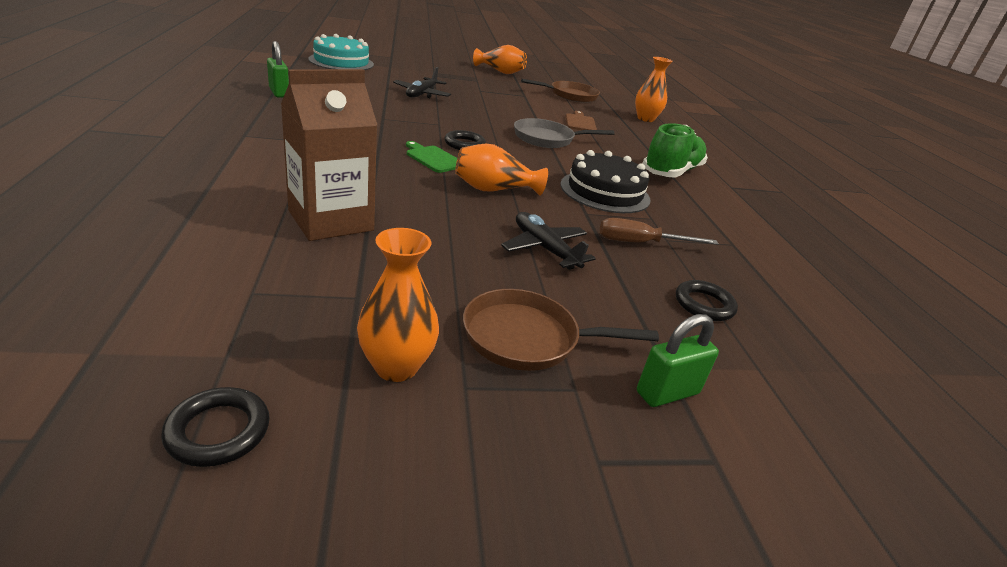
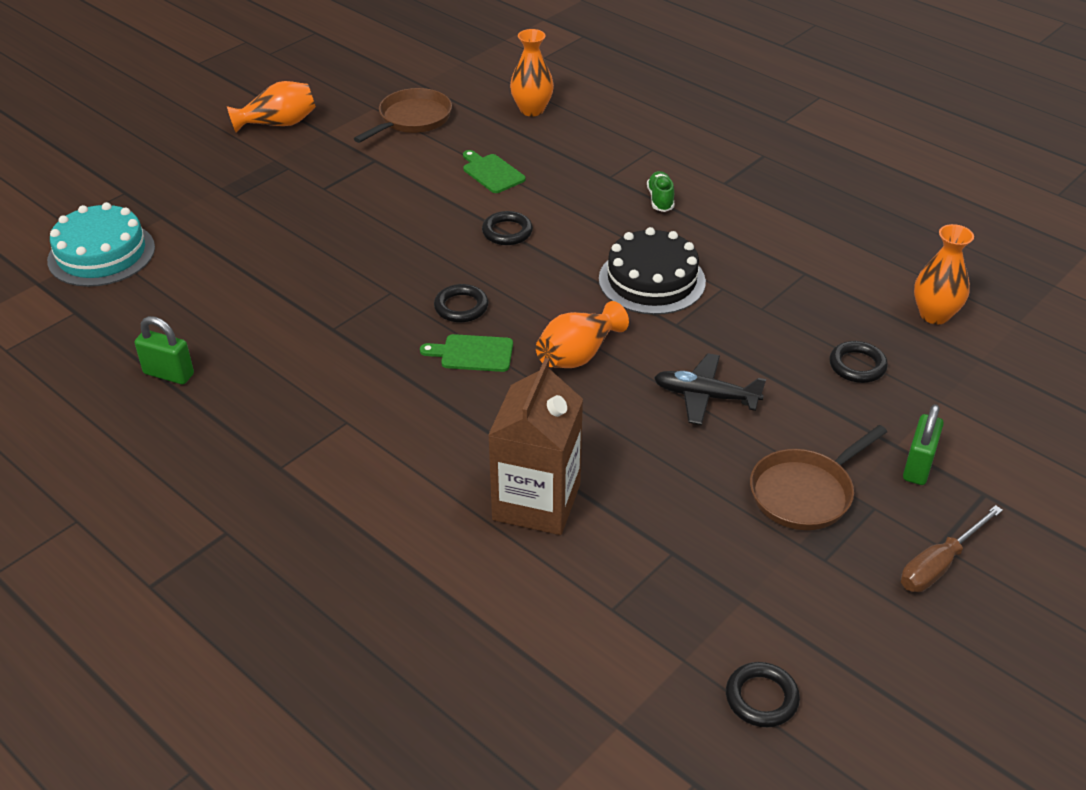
camera: 35 degrees left, 10 degrees up
orange vase [357,228,439,382] -> orange vase moved to [914,224,974,324]
black plane [393,67,451,98] -> none
grey pan [514,118,615,148] -> black ring [482,211,533,245]
brown cutting board [566,111,597,130] -> green cutting board [463,150,526,193]
brown screwdriver [600,218,719,245] -> brown screwdriver moved to [901,505,1003,592]
green shoe [642,123,708,177] -> green shoe [647,171,674,212], size x0.49

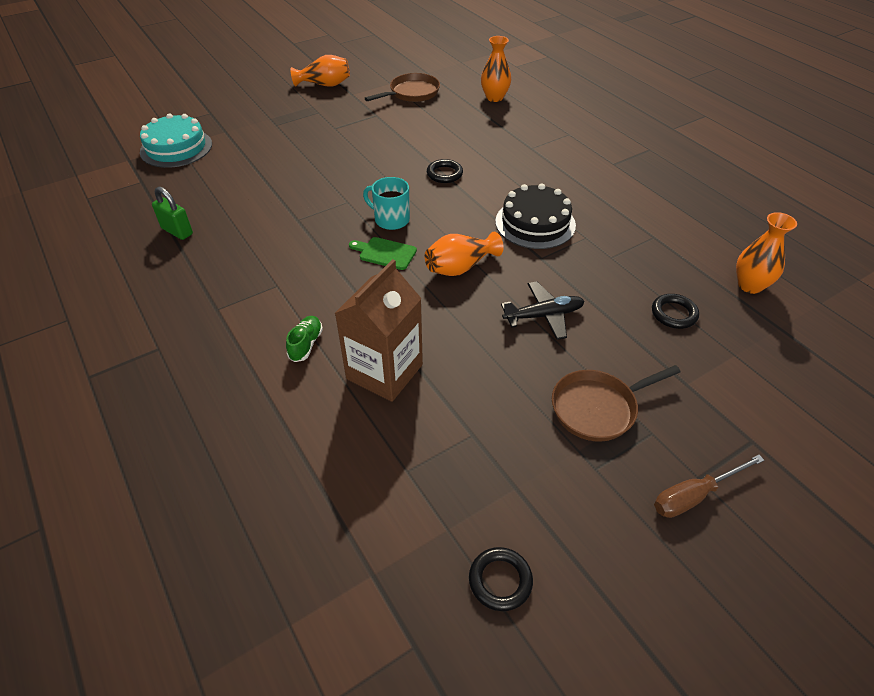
camera: 15 degrees right, 5 degrees up
black ring [434,284,488,322] -> turquoise mug [363,177,410,230]
green cutting board [463,150,526,193] -> none
green shoe [647,171,674,212] -> green shoe moved to [286,316,323,362]
black plane [654,353,766,425] -> black plane turned 135 degrees clockwise [501,281,585,340]
green padlock [903,404,944,485] -> none

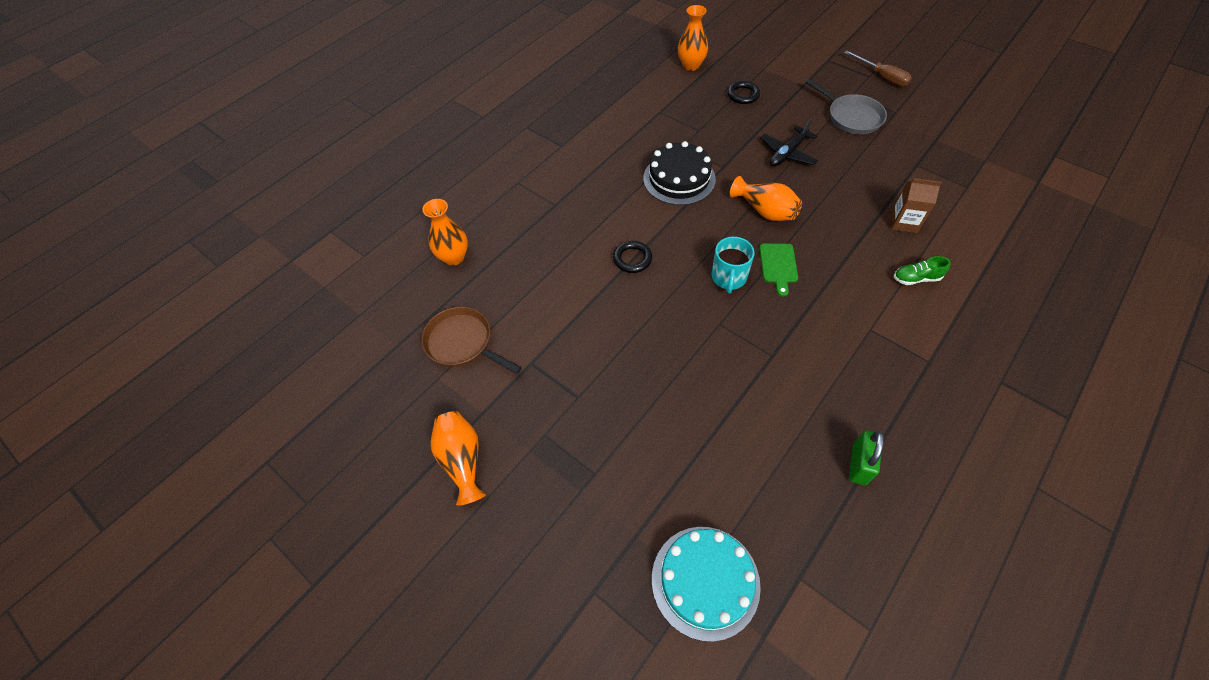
camera: 105 degrees left, 10 degrees up
brown carton [335,259,423,402] -> brown carton [891,178,942,233], size x0.58
black ring [469,547,533,611] -> none
black plane [501,281,585,340] -> black plane turned 105 degrees counterclockwise [760,119,818,167]
brown pan [552,365,681,442] -> grey pan [806,79,887,134]

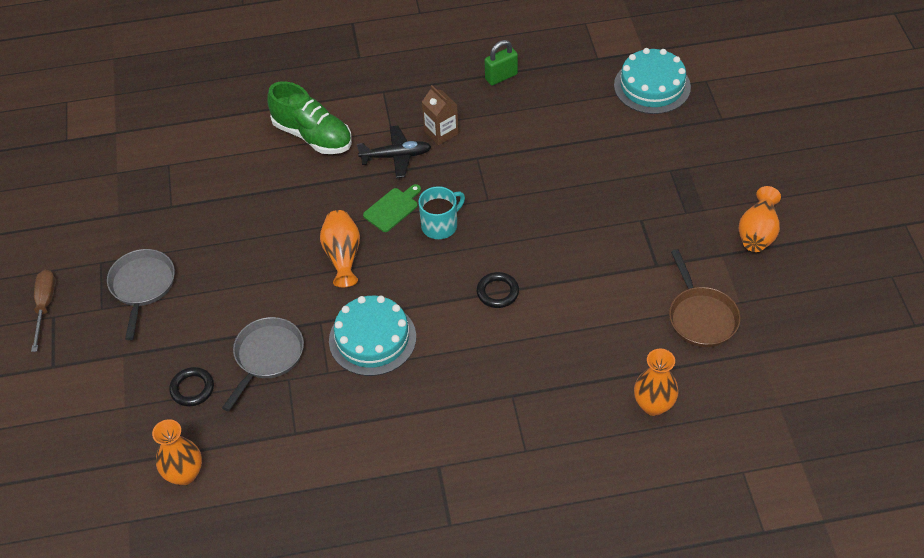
camera: 140 degrees left, 5 degrees down
black cake [643,141,716,205] -> turquoise cake [329,296,416,376]
black plane [760,119,818,167] -> black plane moved to [357,126,431,178]
brown carton [891,178,942,233] -> brown carton moved to [422,85,459,145]
green shoe [894,256,951,285] -> green shoe [267,81,352,154], size x2.05
none -> grey pan [222,317,304,411]

